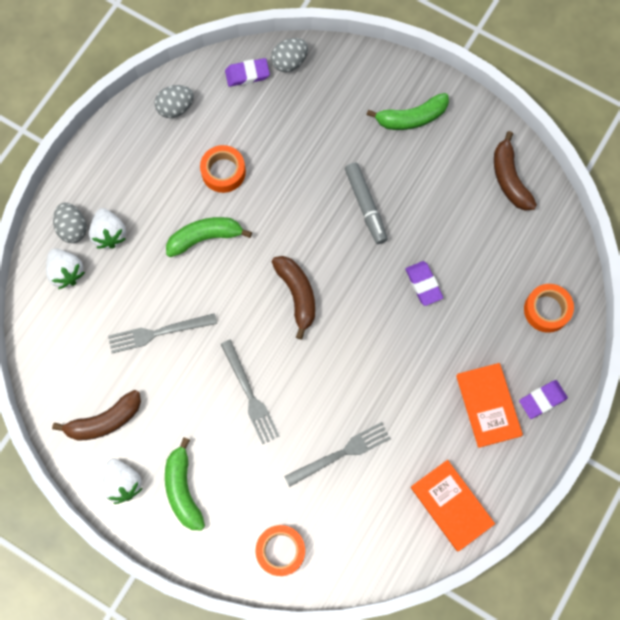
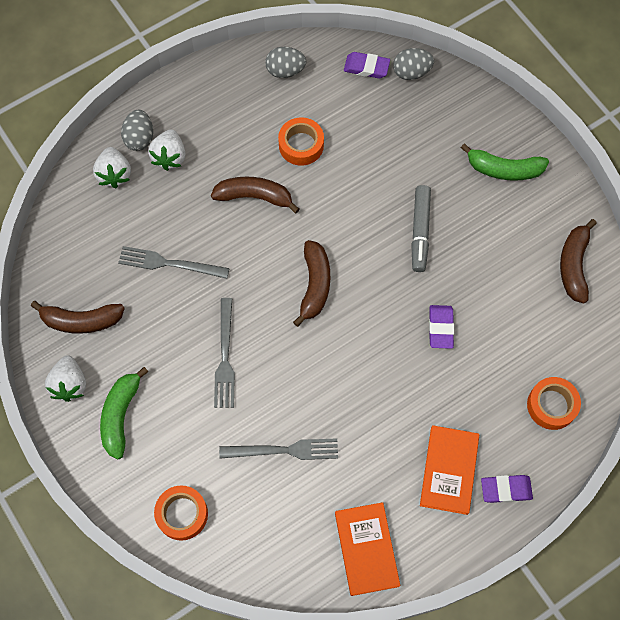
camera: 25 degrees right, 5 degrees down
green banana [166,217,252,257] -> brown banana [211,177,300,213]

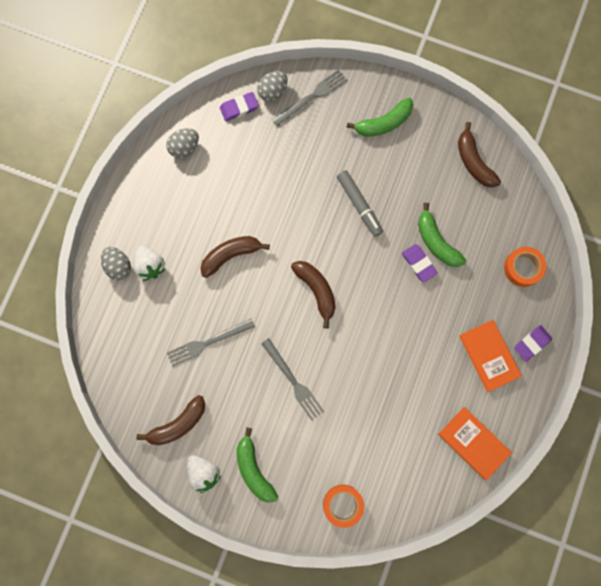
camera: 35 degrees left, 10 degrees up
white strawberry [93,147,131,188] -> none
grey fork [219,438,338,460] -> grey fork moved to [272,69,347,126]
orange tape [278,117,324,166] -> none
none -> green banana [418,203,466,267]

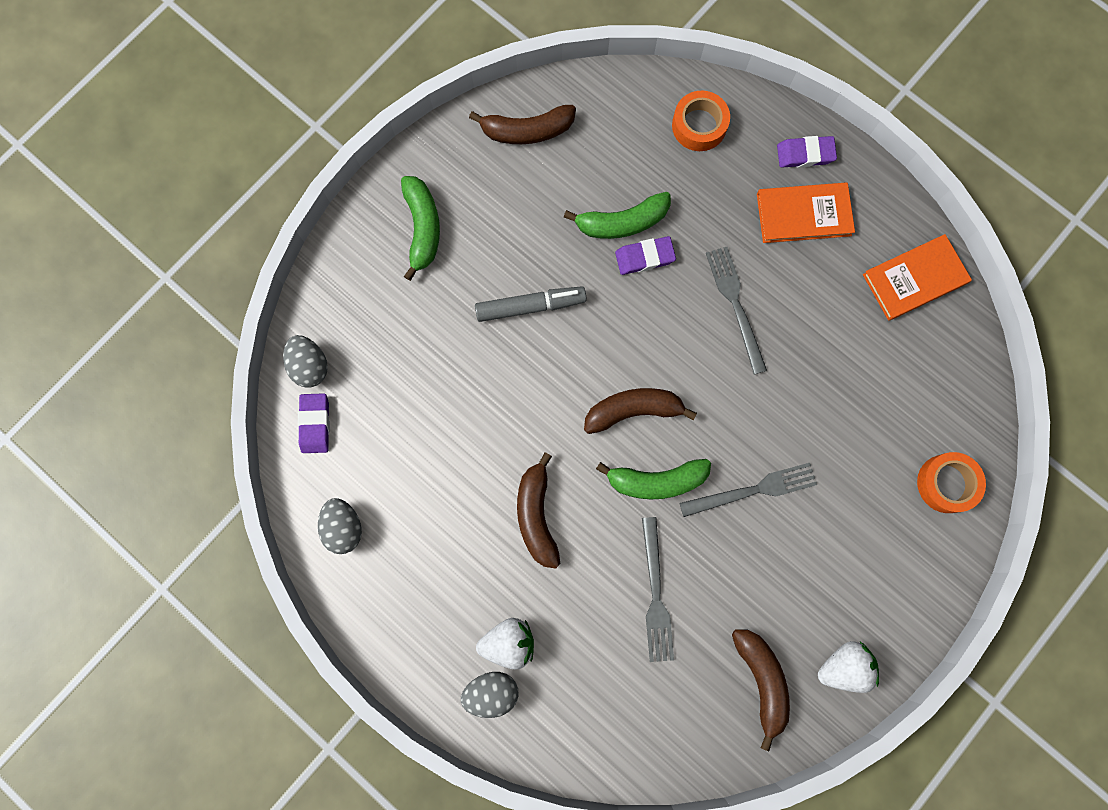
camera: 70 degrees left, 0 degrees up
green banana [237,427,278,503] -> green banana moved to [596,459,711,499]
grey fork [272,69,347,126] -> grey fork moved to [706,247,767,375]
purple eraser [514,325,552,362] -> purple eraser turned 75 degrees counterclockwise [777,136,837,168]

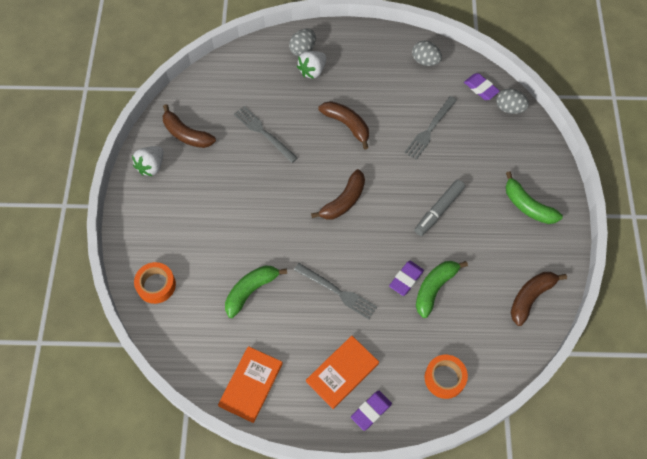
camera: 140 degrees right, 15 degrees down
green banana [596,459,711,499] -> green banana moved to [225,266,287,318]
grey fork [680,463,817,517] -> grey fork moved to [404,96,457,160]

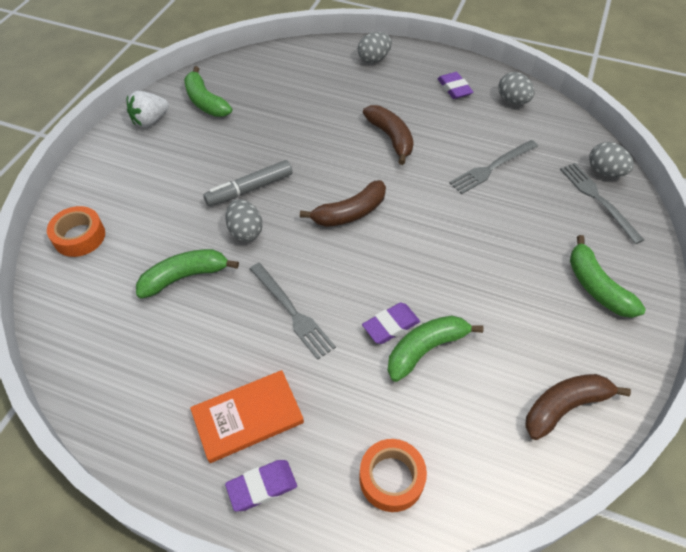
camera: 20 degrees right, 10 degrees down
brown banana [163,104,216,148] -> green banana [184,66,232,117]
orange book [218,346,283,423] -> none
grey fork [234,106,298,163] -> grey fork moved to [560,163,644,244]
white strawberry [297,51,326,79] -> none
grey marker [414,180,465,236] -> grey marker moved to [203,160,292,206]
purple eraser [464,73,500,100] -> purple eraser moved to [437,72,473,99]
none -> grey egg [225,199,263,242]

